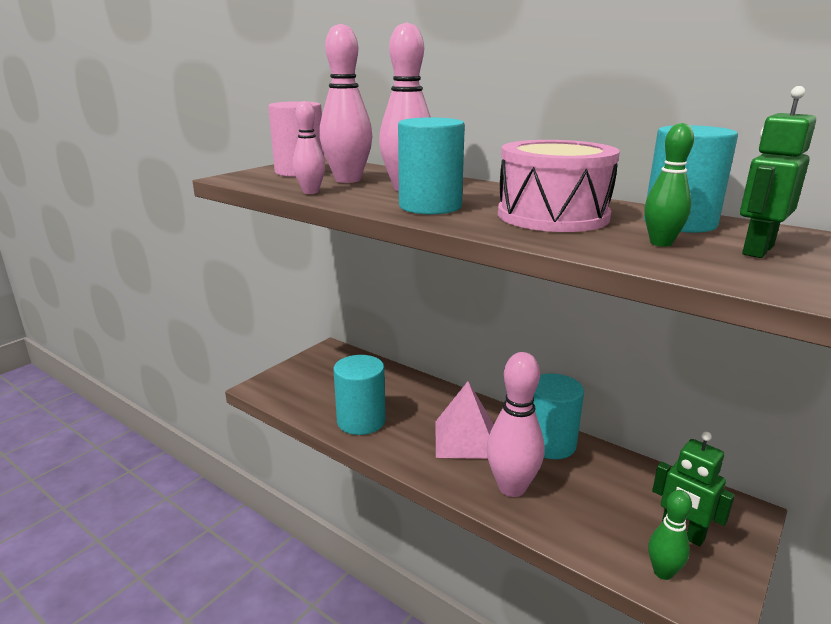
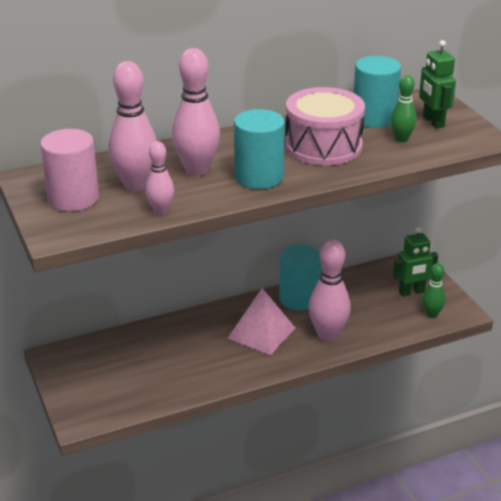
camera: 60 degrees left, 10 degrees up
turquoise cylinder [334,355,386,435] -> none

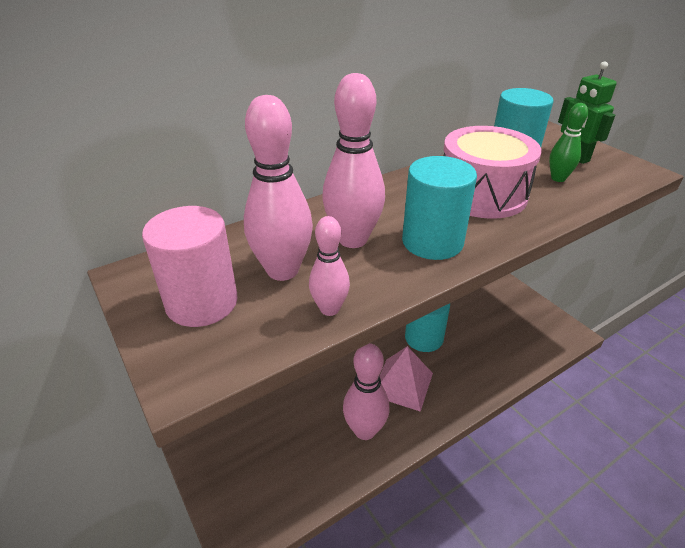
camera: 10 degrees left, 5 degrees up
pink bowling pin [309,240,351,342] -> pink bowling pin moved to [343,343,390,440]
green robot [393,227,438,297] -> none
green bowling pin [422,263,445,318] -> none

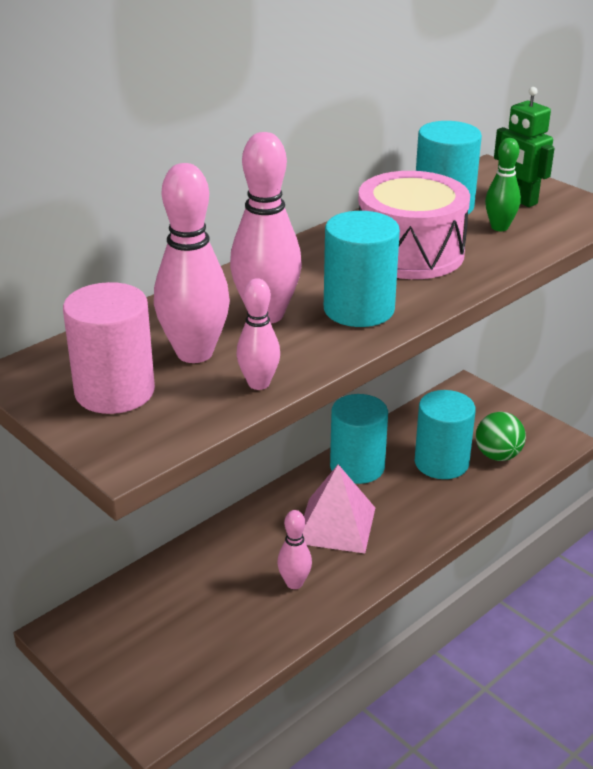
camera: 10 degrees left, 5 degrees down
pink bowling pin [343,343,390,440] -> pink bowling pin [277,510,312,589], size x0.56
none -> turquoise cylinder [415,390,476,479]
none -> green ball [476,412,526,461]

